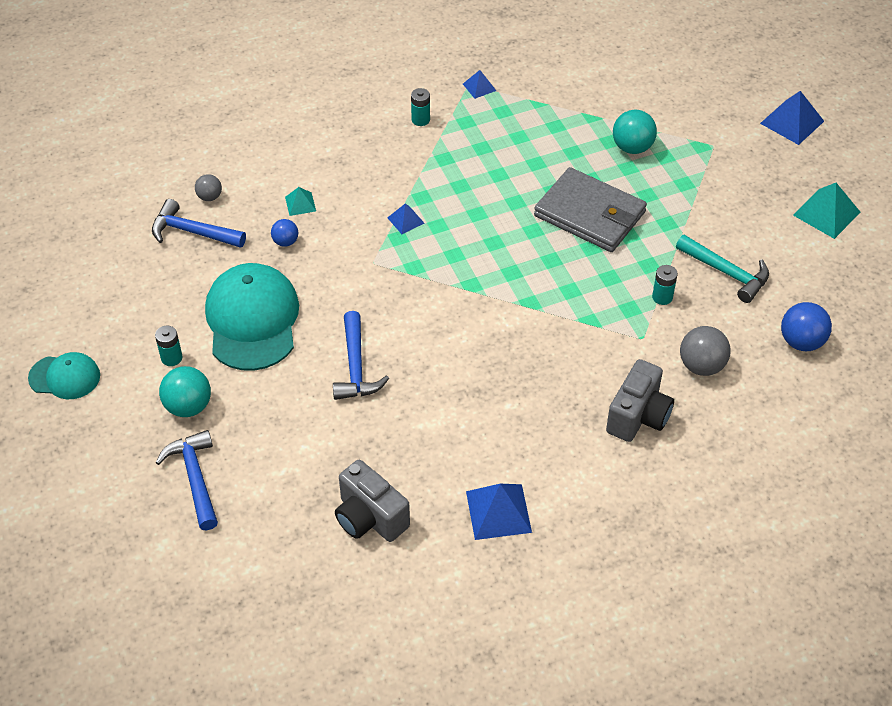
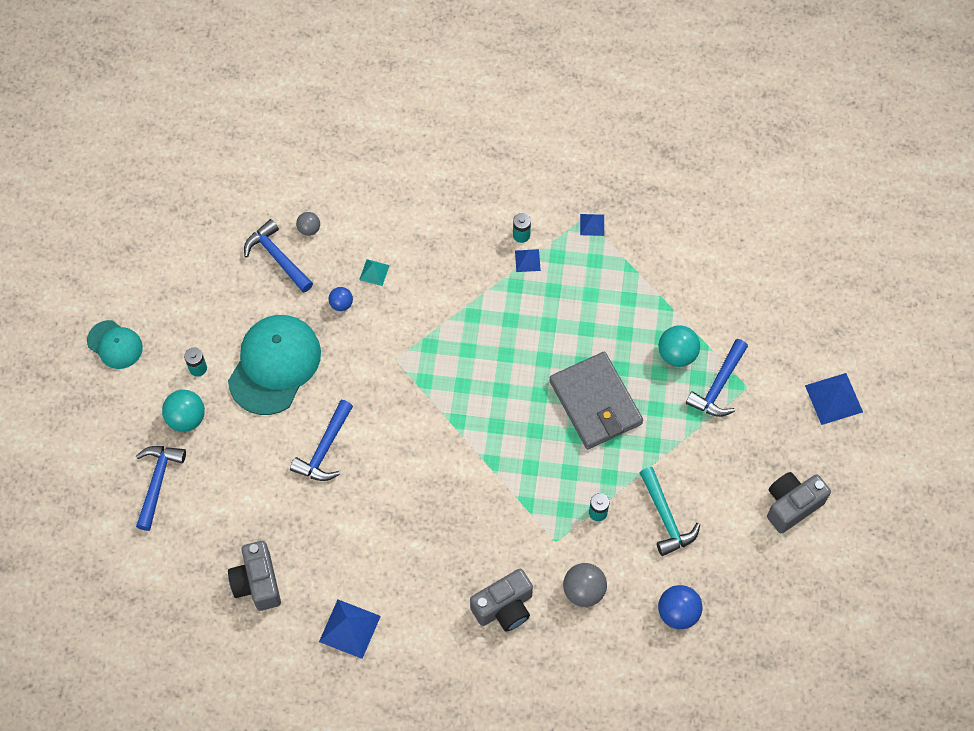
camera: 30 degrees right, 15 degrees up
blue pyramid [387,203,425,234] -> blue pyramid moved to [515,249,541,272]
turquoise pyramid [793,183,860,239] -> grey camera [767,472,831,533]
none -> blue hammer [686,339,748,417]

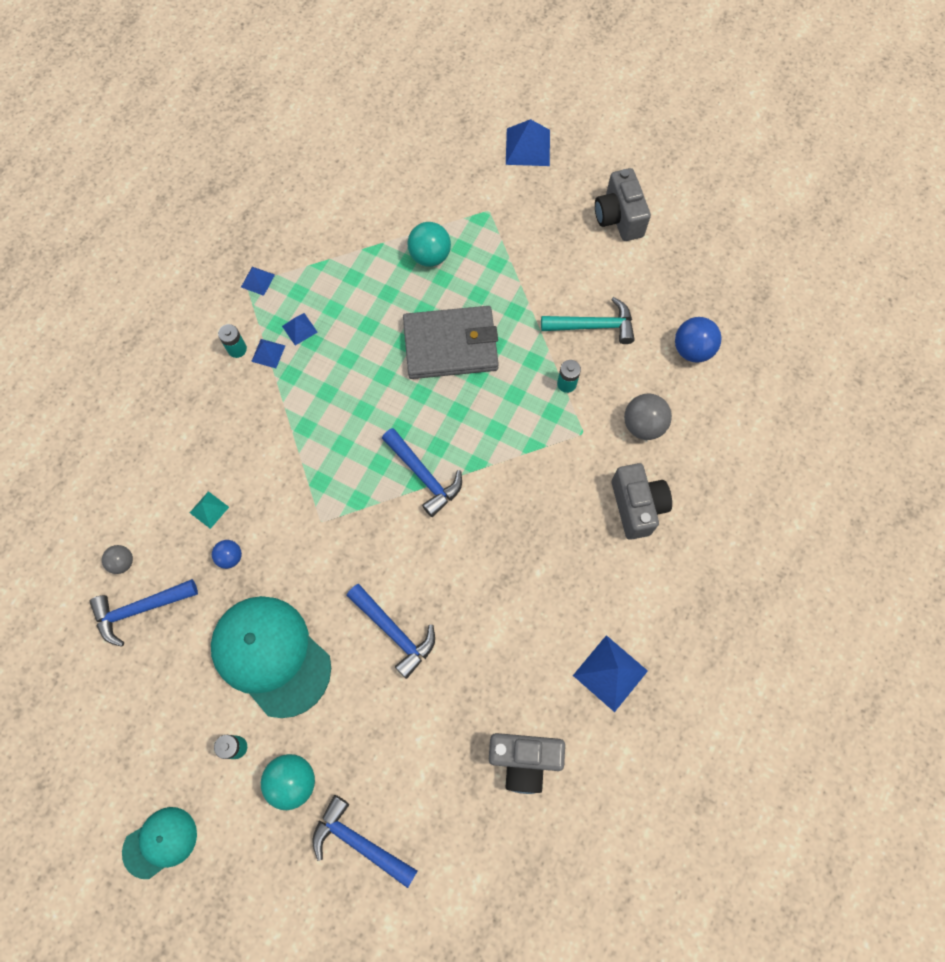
camera: 70 degrees left, 5 degrees up
blue hammer [686,339,748,417] -> blue hammer moved to [382,428,462,517]
none -> blue pyramid [282,313,318,346]

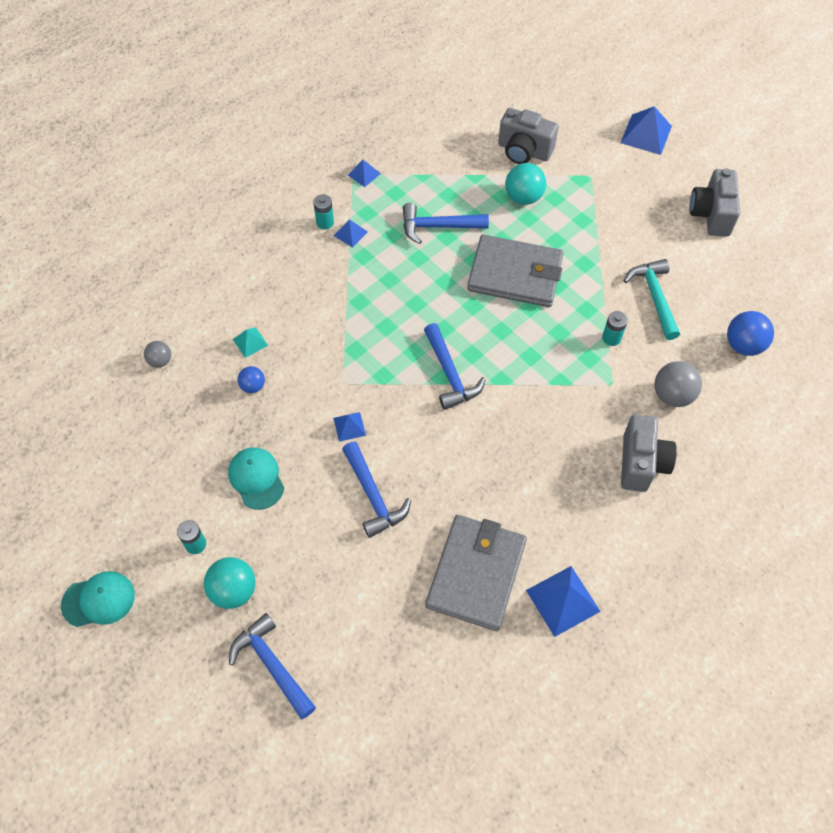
camera: 20 degrees right, 10 degrees down
blue hammer [89,579,198,647] -> blue hammer moved to [403,203,489,244]
turquoise cap [211,596,331,718] -> turquoise cap [228,447,284,510], size x0.55
blue pyramid [282,313,318,346] -> blue pyramid moved to [333,412,366,442]
grey camera [489,733,565,794] -> grey camera moved to [498,108,558,164]
turquoise hammer [541,297,635,344] -> turquoise hammer turned 120 degrees counterclockwise [624,259,680,340]
none -> grey wallet [425,515,527,631]

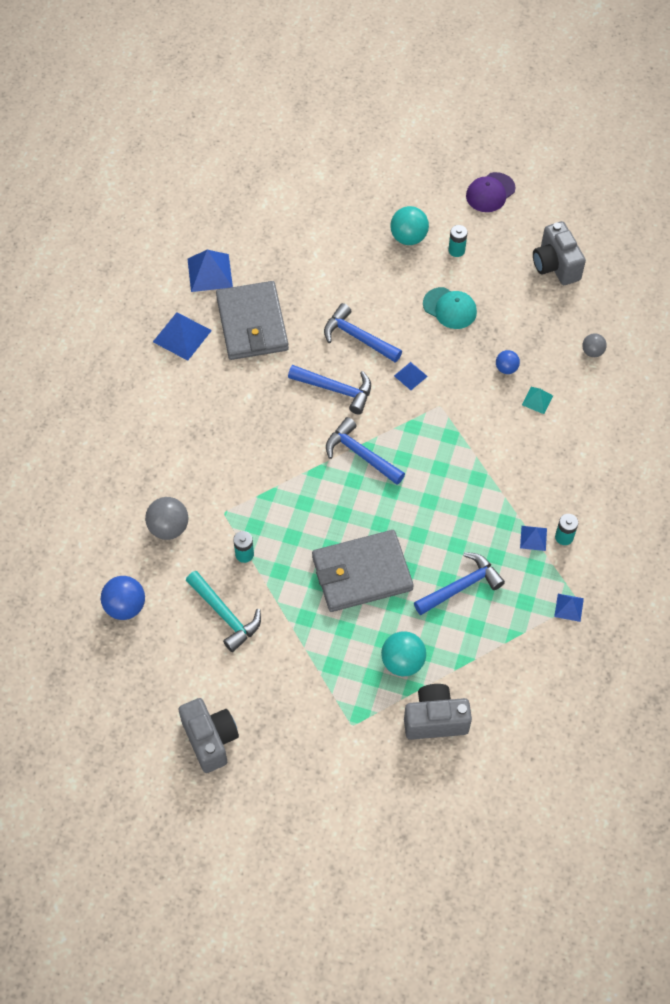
camera: 150 degrees right, 0 degrees up
turquoise cap [61,571,135,627] -> purple cap [466,172,516,212]
blue hammer [229,613,316,719] -> blue hammer moved to [288,365,371,414]
blue pyramid [621,106,672,155] -> blue pyramid moved to [187,250,233,292]
grey camera [621,414,677,492] -> grey camera moved to [533,221,586,285]

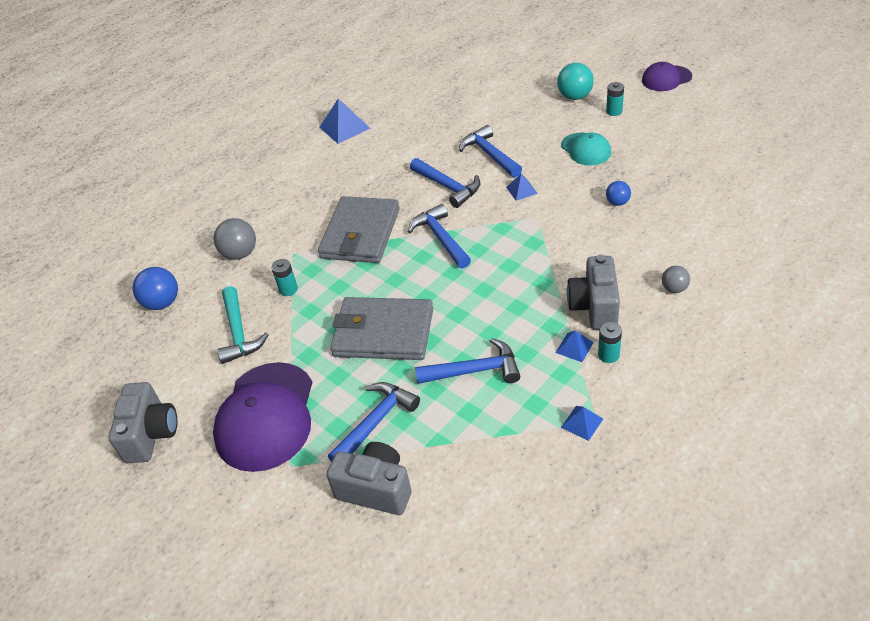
camera: 30 degrees right, 15 degrees down
blue pyramid [187,250,233,292] -> none
grey wallet [216,281,289,360] -> grey wallet moved to [318,196,400,263]
turquoise ball [381,631,426,676] -> blue hammer [328,382,420,462]
turquoise pyramid [522,387,553,414] -> none
grey camera [533,221,586,285] -> grey camera moved to [567,255,620,330]
grey ball [582,333,607,357] -> grey ball moved to [662,266,690,293]
none -> purple cap [213,362,312,472]

